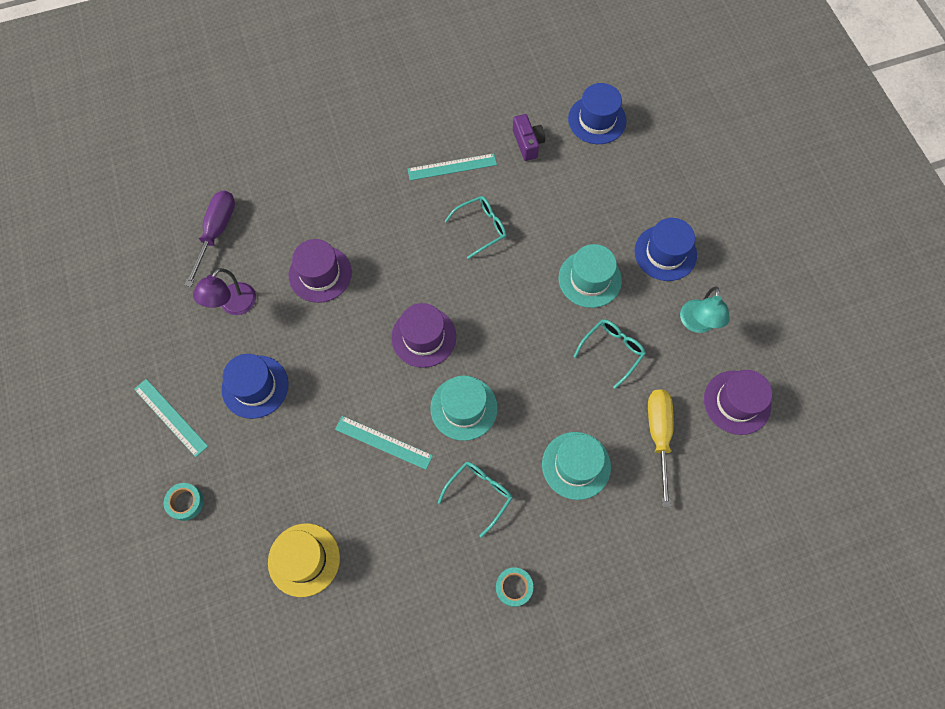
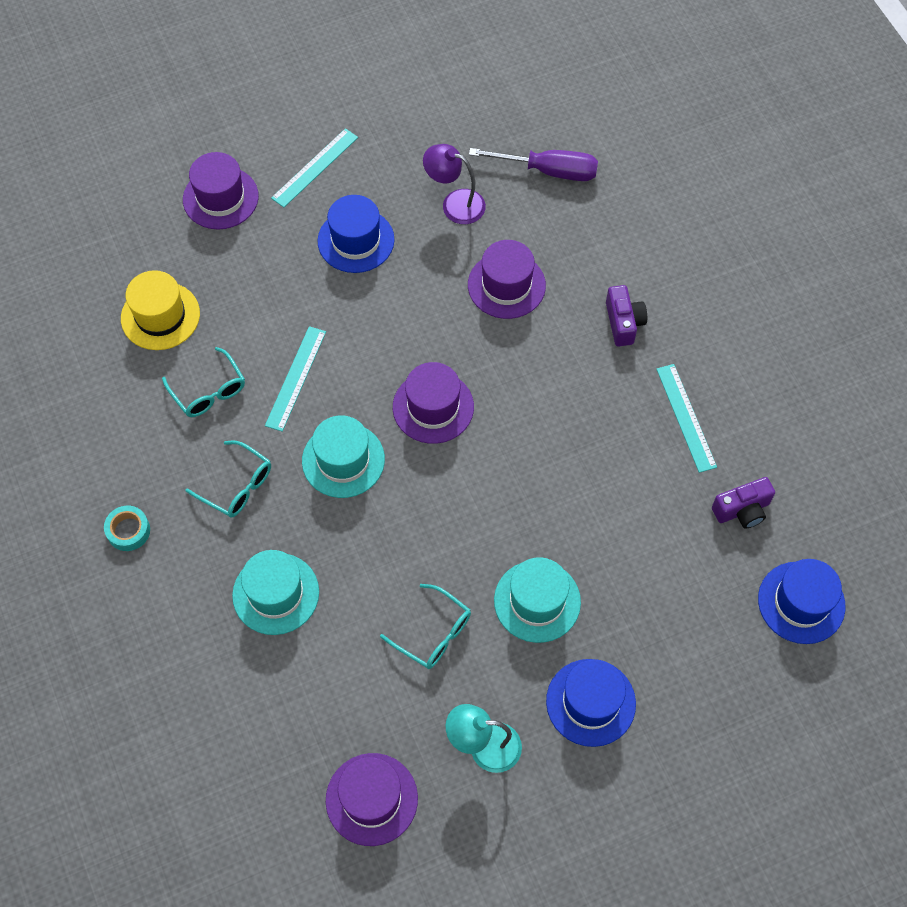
camera: 85 degrees right, 5 degrees down
turquoise tape [164,483,204,521] -> purple hat [183,152,259,229]
turquoise glasses [445,196,507,259] -> turquoise glasses moved to [162,347,245,417]
yellow screwdriver [648,389,674,508] -> none
none -> purple camera [606,285,647,347]

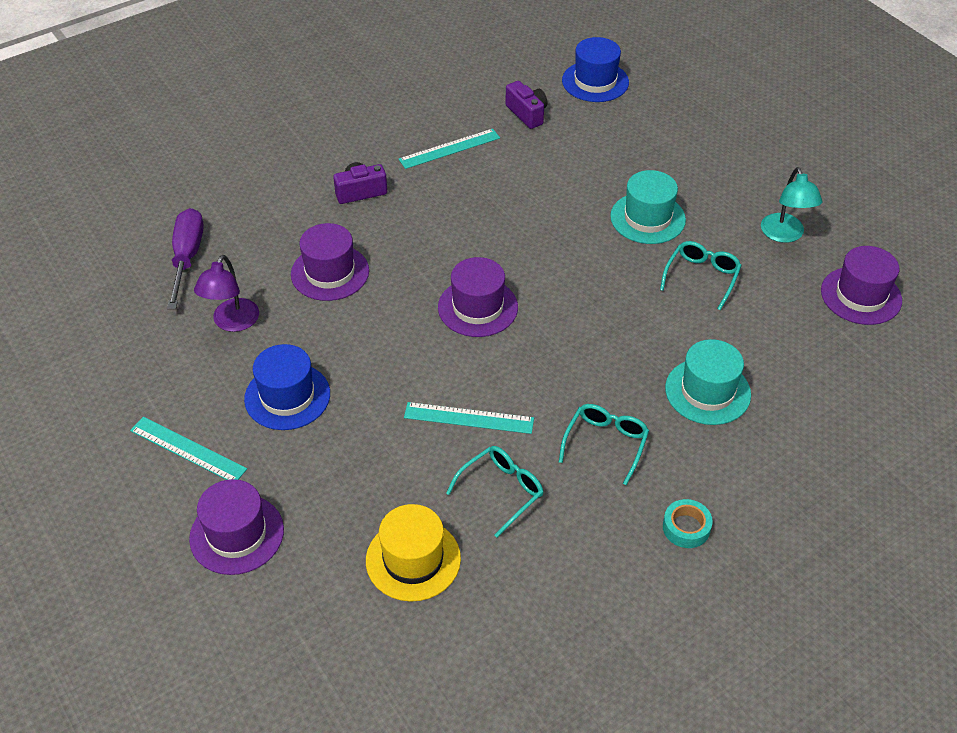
camera: 100 degrees left, 15 degrees down
turquoise hat [302,415,385,498] -> none
blue hat [546,659,636,747] -> none

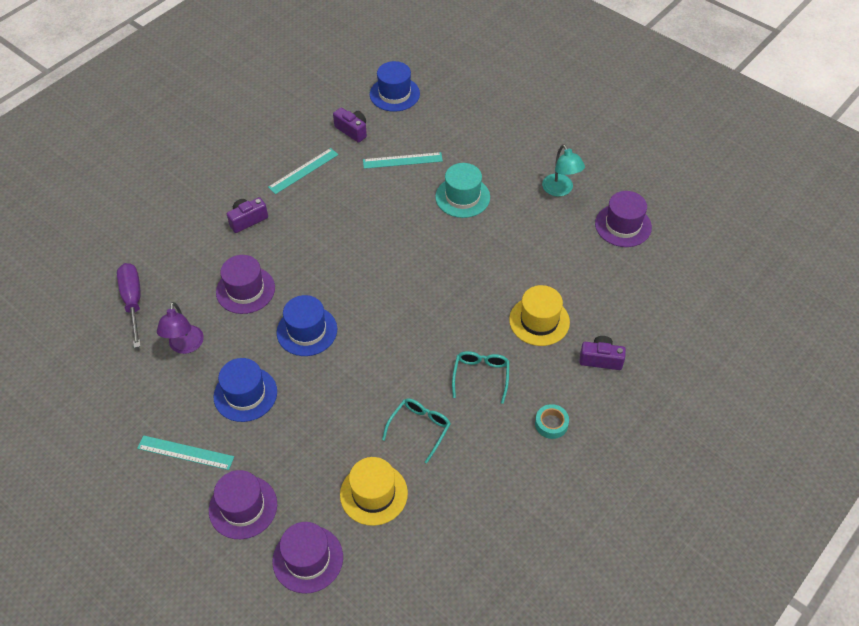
camera: 15 degrees left, 5 degrees up
turquoise ruler [404,402,534,434] -> turquoise ruler moved to [363,152,443,169]
purple hat [438,257,518,337] -> purple hat moved to [272,522,343,594]
turquoise glasses [660,241,742,310] -> none
turquoise hat [665,339,751,425] -> yellow hat [509,285,570,346]
none -> blue hat [277,295,337,356]
none -> purple camera [579,336,626,370]

